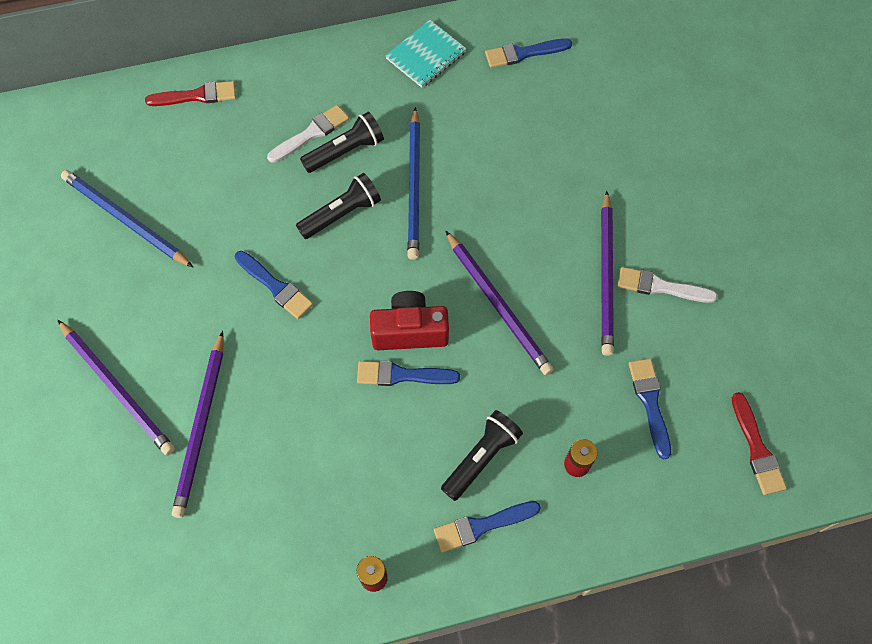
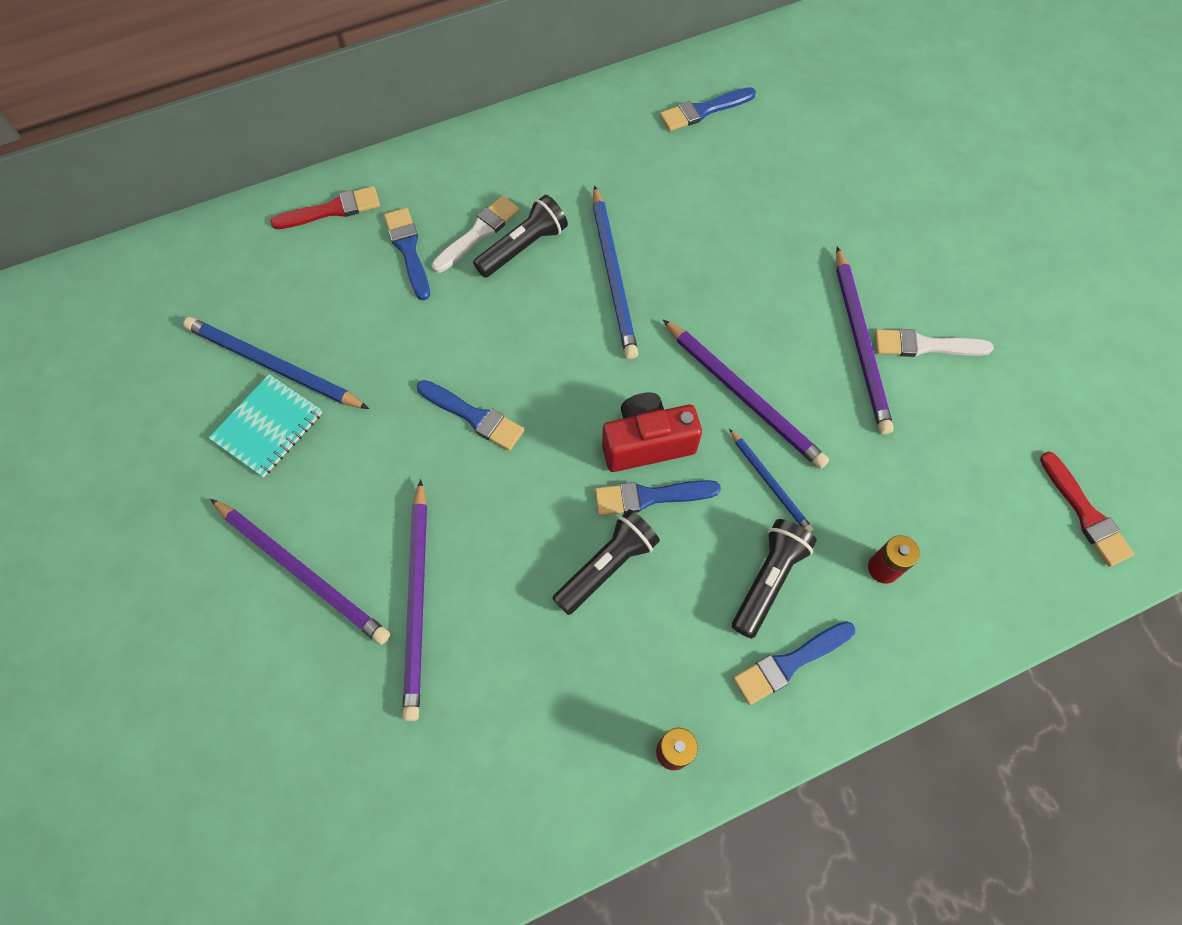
camera: 10 degrees left, 0 degrees up
black flashlight [296,173,381,239] -> black flashlight moved to [552,509,660,615]
turquoise notebook [385,20,467,88] -> turquoise notebook moved to [209,374,323,477]
blue brush [629,358,671,460] -> blue brush moved to [384,208,430,300]
none -> blue pencil [729,429,813,533]

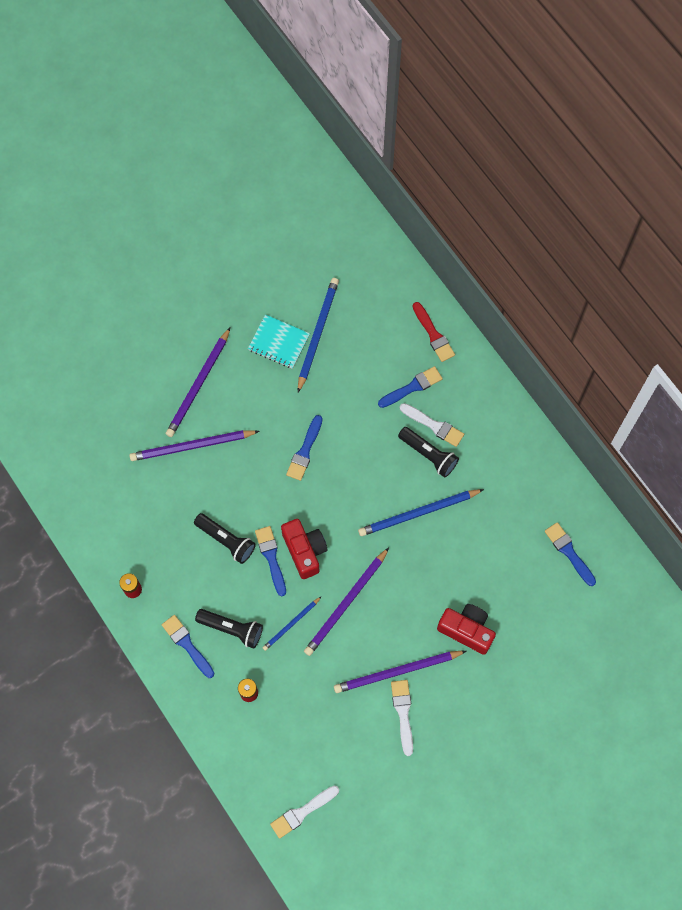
camera: 80 degrees right, 5 degrees up
red brush [1040,452,1134,567] -> white brush [270,785,339,839]
none -> red camera [437,604,496,655]

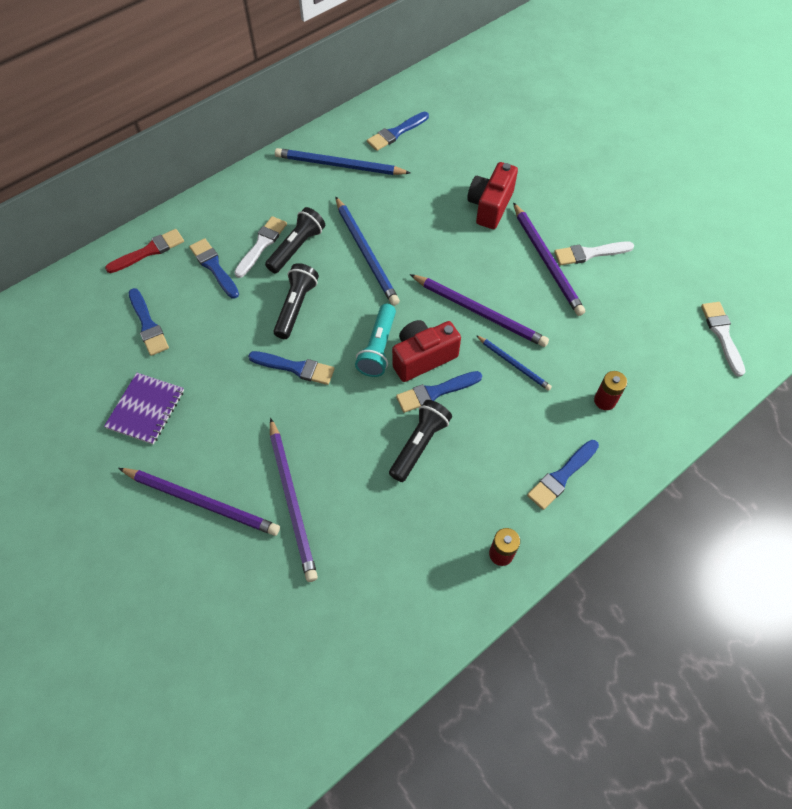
camera: 95 degrees left, 10 degrees down
black flashlight [195,609,263,649] -> black flashlight moved to [274,263,319,339]
turquoise notebook [248,314,310,369] -> purple notebook [104,373,184,445]
white brush [270,785,339,839] -> white brush turned 150 degrees counterclockwise [701,302,745,377]
blue pencil [298,278,339,392] -> blue pencil moved to [275,148,411,175]
none -> blue brush [129,288,169,356]
none -> turquoise flashlight [355,304,396,377]

